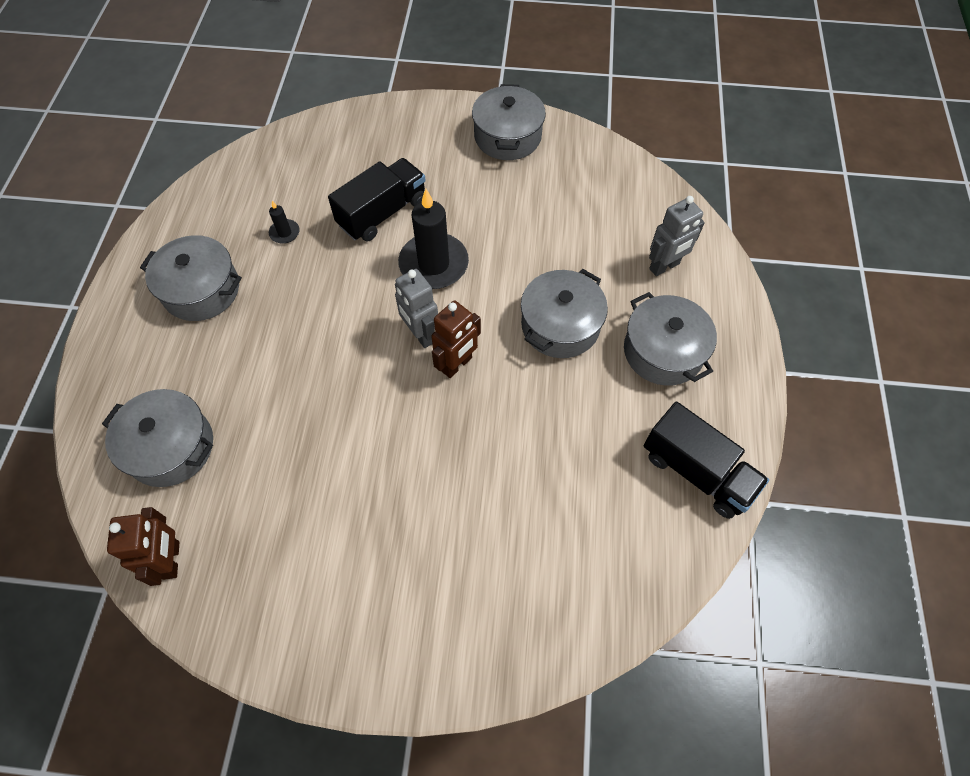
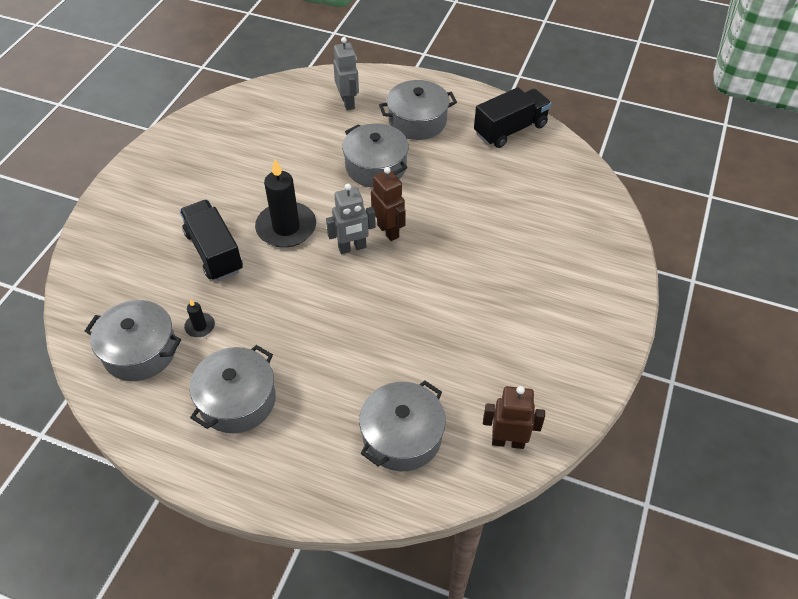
camera: 75 degrees left, 10 degrees down
grey pot [472,84,546,160] -> grey pot moved to [85,300,181,381]

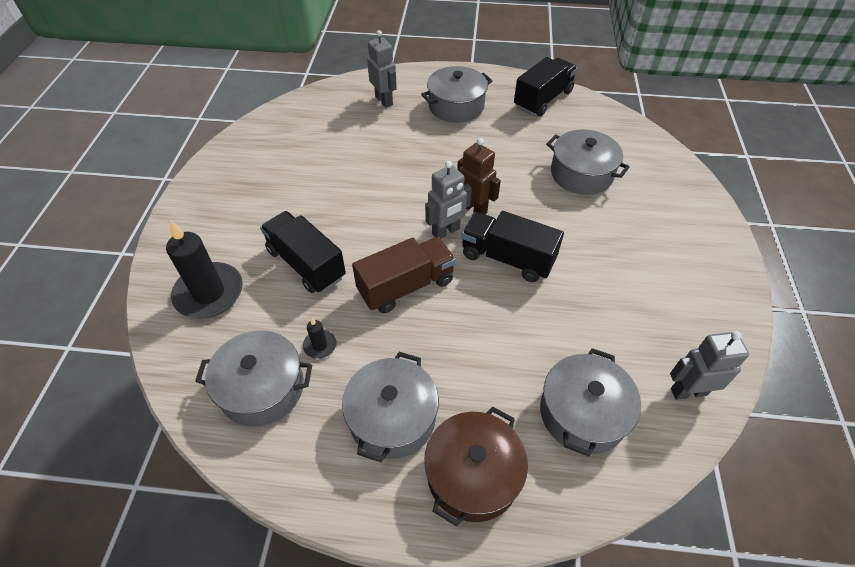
camera: 15 degrees left, 0 degrees up
black candle [255,159,316,248] -> black candle moved to [166,220,243,318]
grey pot [342,123,409,187] -> grey pot moved to [546,129,630,195]
brown robot [483,386,545,449] -> grey robot [670,331,749,400]
none -> brown truck [352,237,456,313]
none -> brown pot [424,406,528,526]
none -> black truck [461,211,564,282]

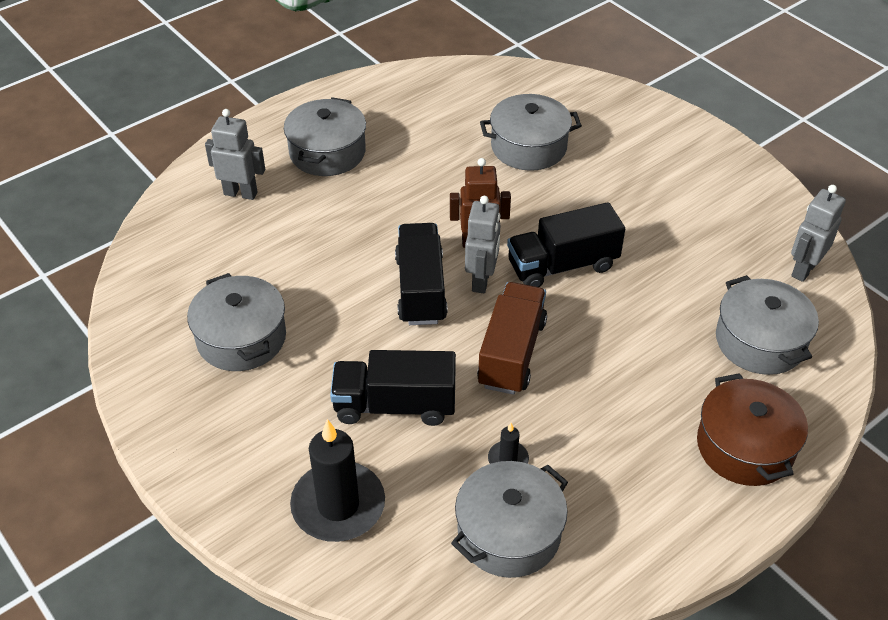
camera: 45 degrees left, 5 degrees down
grey pot [342,352,439,462] -> grey pot moved to [187,273,286,371]
black truck [514,57,577,116] -> black truck moved to [395,223,448,325]

